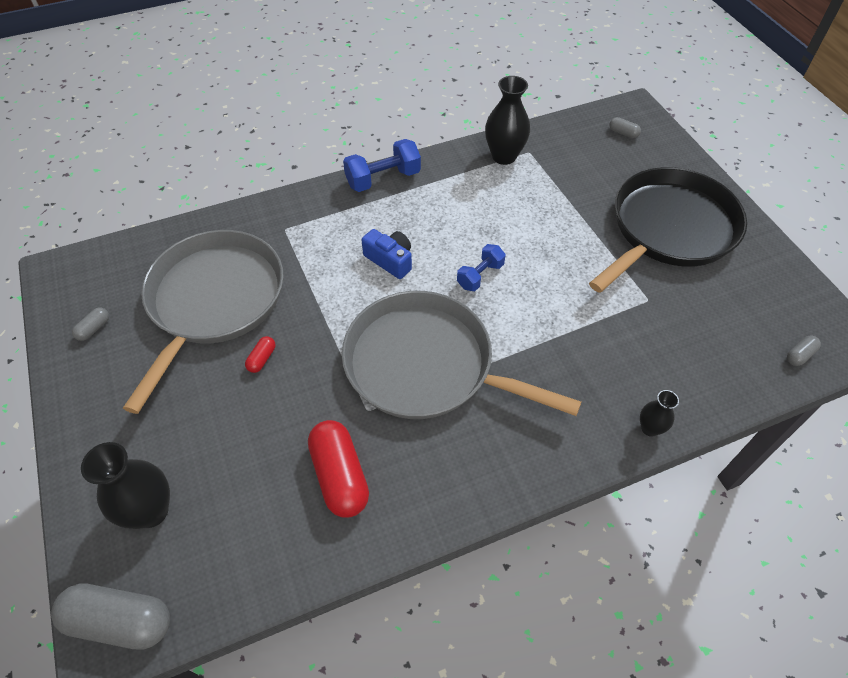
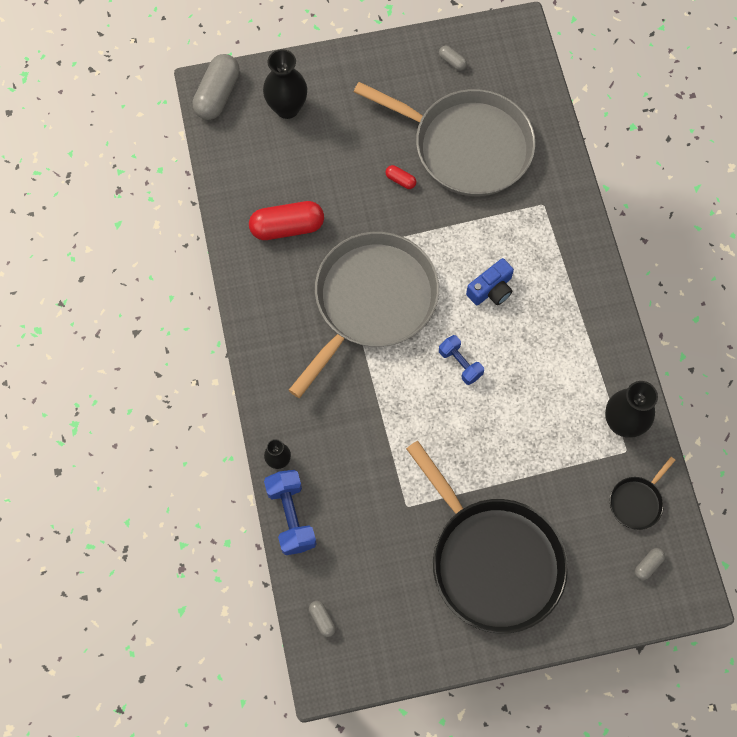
camera: 100 degrees right, 15 degrees up
blue dumbbell [343,139,421,192] -> blue dumbbell moved to [264,470,317,555]
none -> black pan [610,457,675,530]

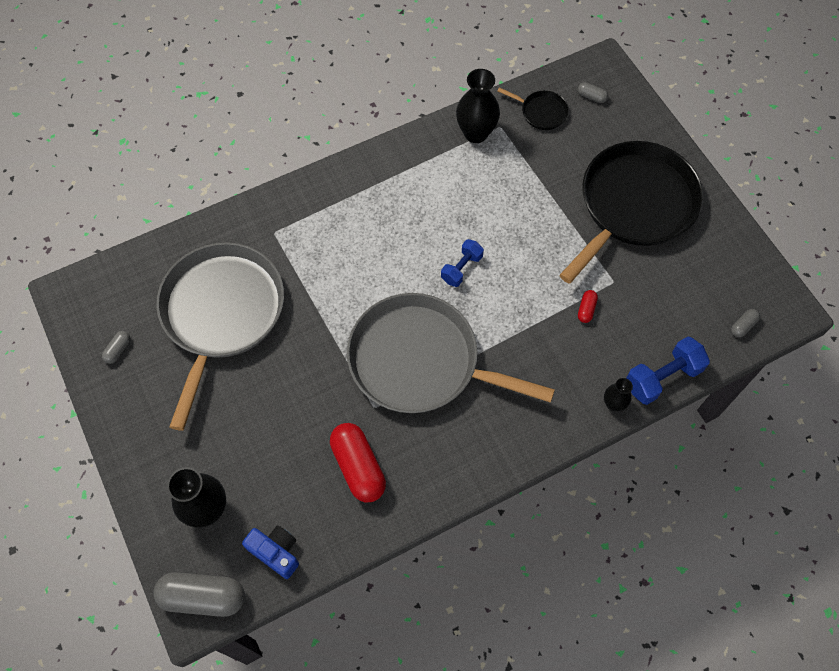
camera: 105 degrees left, 5 degrees down
red capsule [385,165,416,189] -> red capsule moved to [578,290,598,323]
blue camera [466,258,514,305] -> blue camera moved to [242,526,299,579]

